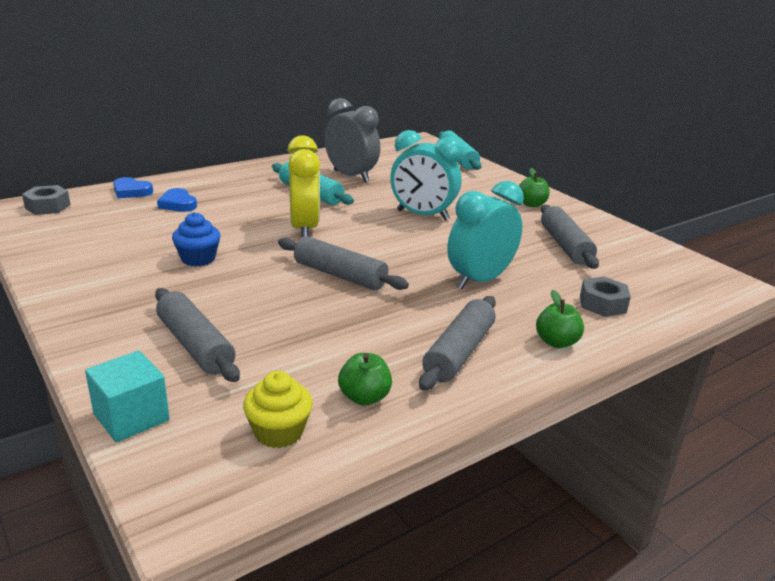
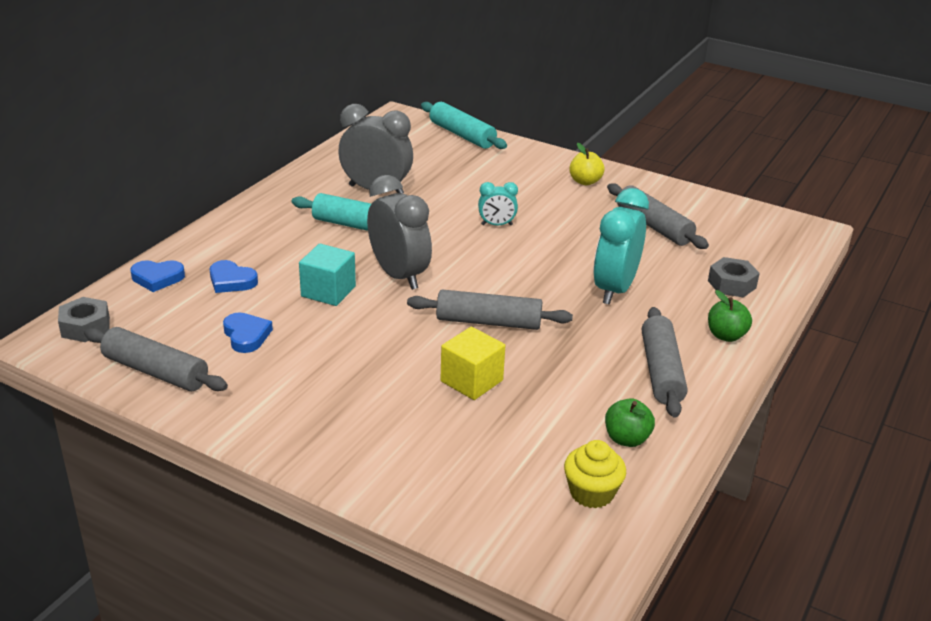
camera: 25 degrees left, 5 degrees up
turquoise cube [85,351,170,442] -> turquoise cube moved to [299,244,356,306]
grey rolling pin [155,288,240,382] -> grey rolling pin moved to [84,327,228,391]
blue cupcake [172,212,220,267] -> none
yellow clock [287,135,320,237] -> grey clock [367,175,432,290]
turquoise clock [390,130,462,220] -> turquoise clock [478,182,518,225], size x0.51
green apple [519,168,550,207] -> yellow apple [569,143,604,185]
none -> blue heart [223,312,273,353]
none -> yellow cube [440,327,505,400]

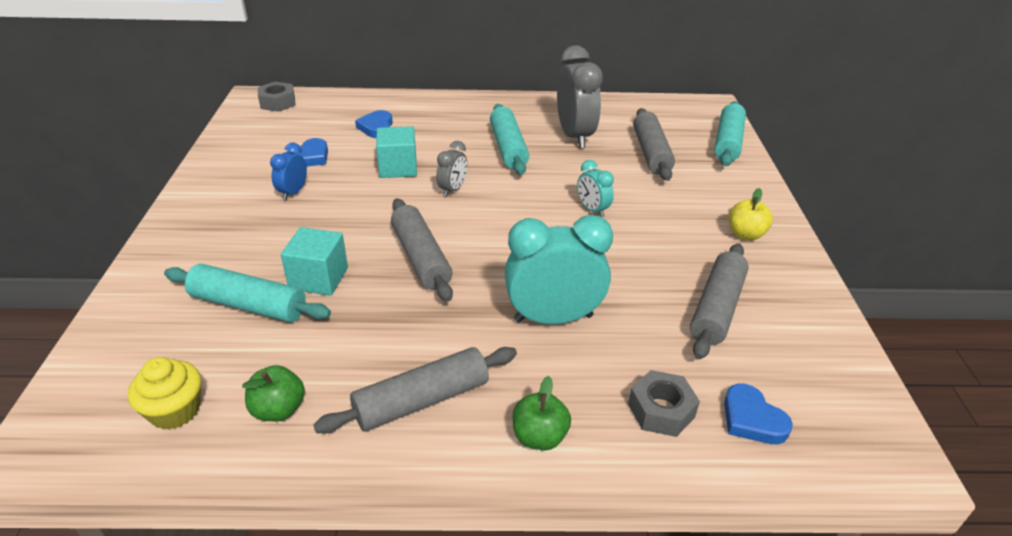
camera: 60 degrees right, 5 degrees up
grey rolling pin [84,327,228,391] -> grey rolling pin moved to [633,108,675,181]
blue heart [131,260,185,292] -> blue heart moved to [724,384,793,444]
grey clock [367,175,432,290] -> grey clock [436,141,467,197], size x0.51
yellow cube [440,327,505,400] -> turquoise cube [281,227,348,296]
none -> turquoise rolling pin [164,264,331,322]
none -> blue clock [270,143,307,200]

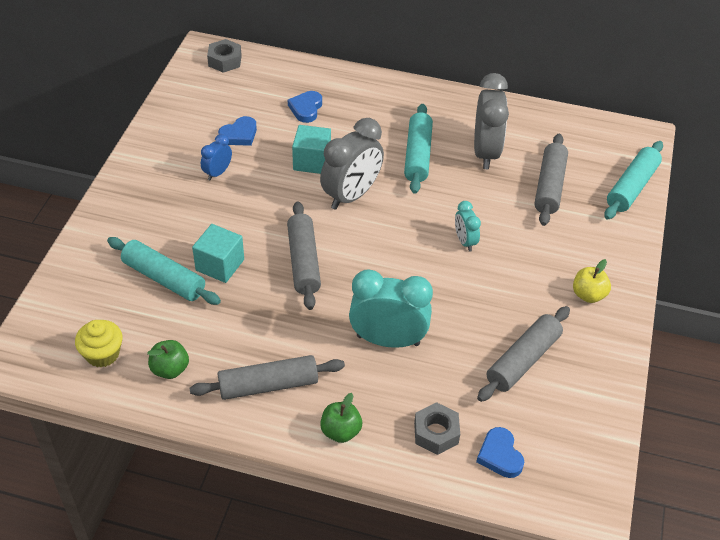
camera: 15 degrees right, 10 degrees up
grey clock [436,141,467,197] -> grey clock [320,118,384,210], size x1.96

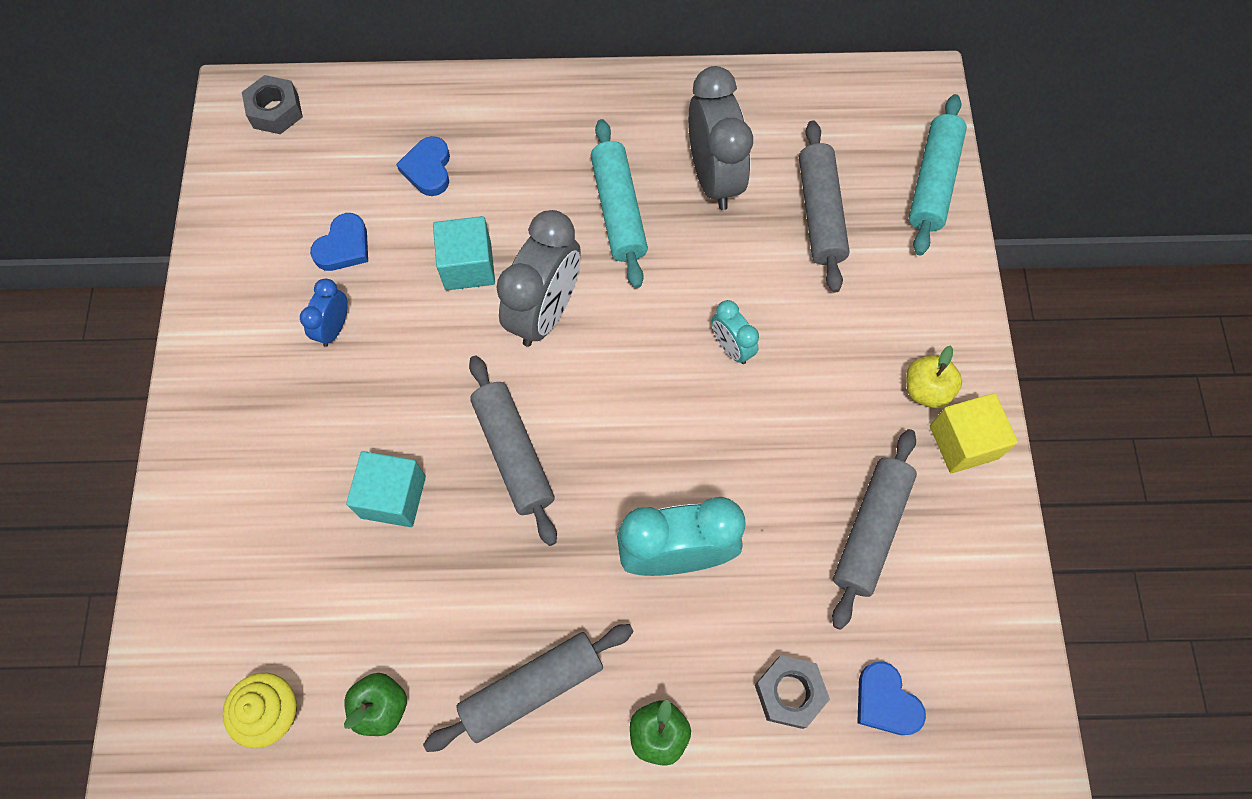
camera: 15 degrees left, 20 degrees up
turquoise rolling pin [107,237,221,305] -> none
none -> yellow cube [930,393,1018,473]

